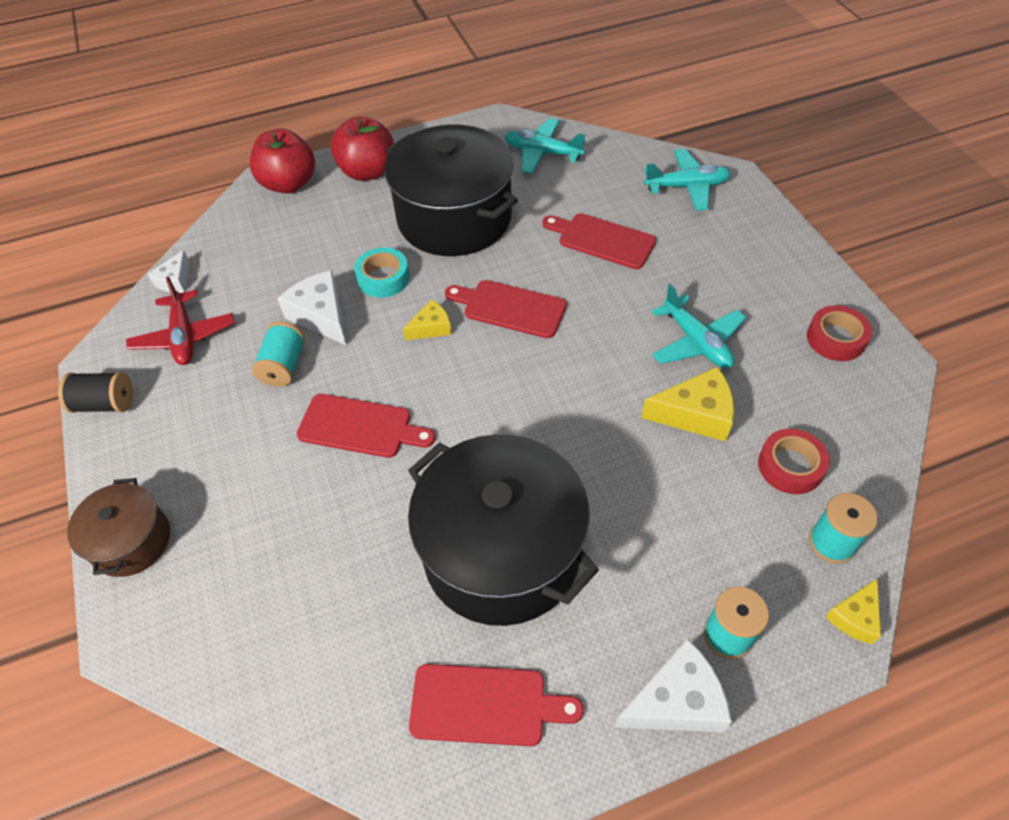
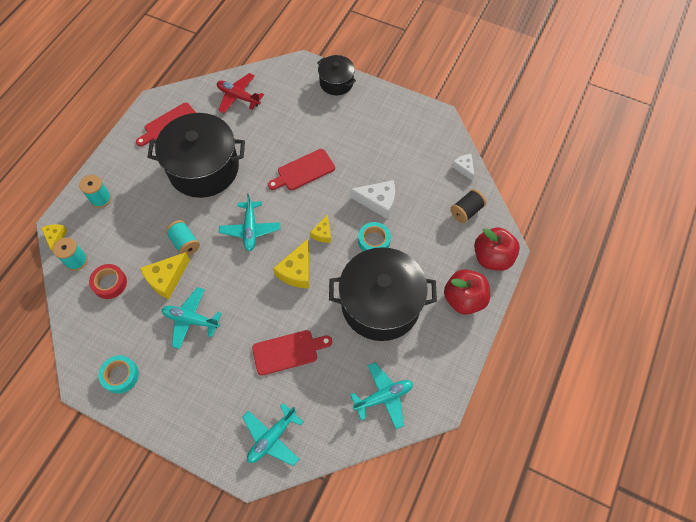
camera: 135 degrees right, 10 degrees up
black spool [58,372,133,413] -> black spool moved to [450,189,486,223]
brown pot [67,478,170,577] -> black pot [317,55,356,95]
red plane [126,276,234,365] -> red plane moved to [217,73,264,113]
turquoise spool [252,321,305,387] -> turquoise spool moved to [165,220,200,256]
red cutting board [445,280,567,338] -> yellow cheese [273,239,309,288]
white cheese [614,638,732,732] -> none
red tape [807,305,872,361] -> turquoise tape [99,355,139,394]
none -> turquoise plane [219,193,280,251]

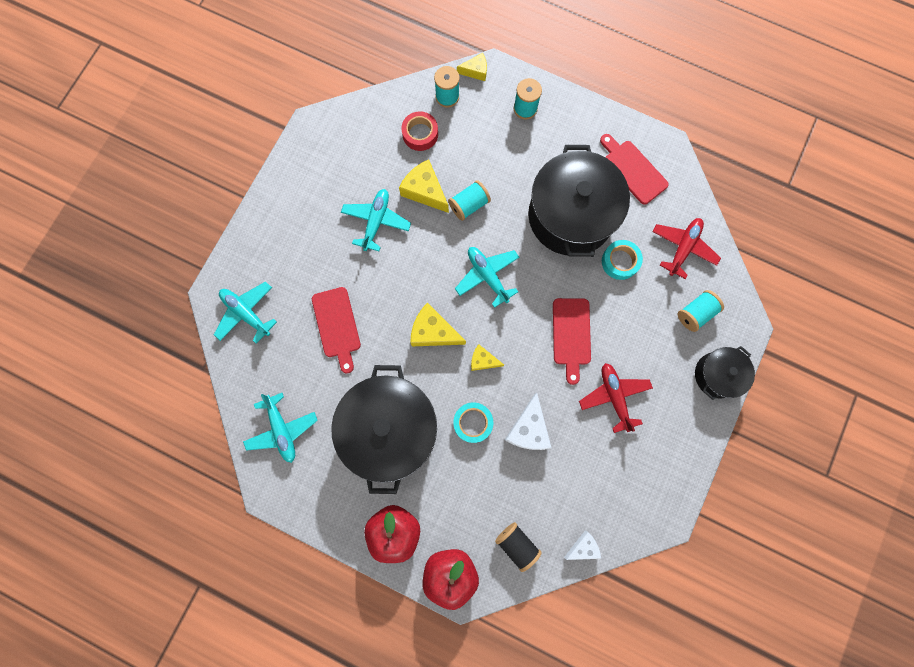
camera: 90 degrees right, 15 degrees up
turquoise tape [99,355,139,394] -> turquoise tape moved to [602,240,643,280]
turquoise plane [219,193,280,251] -> turquoise plane turned 60 degrees clockwise [455,247,520,308]
red cutting board [268,149,335,190] -> red cutting board turned 150 degrees counterclockwise [553,298,591,385]
none -> red plane [579,363,653,433]
none -> turquoise spool [678,290,724,332]

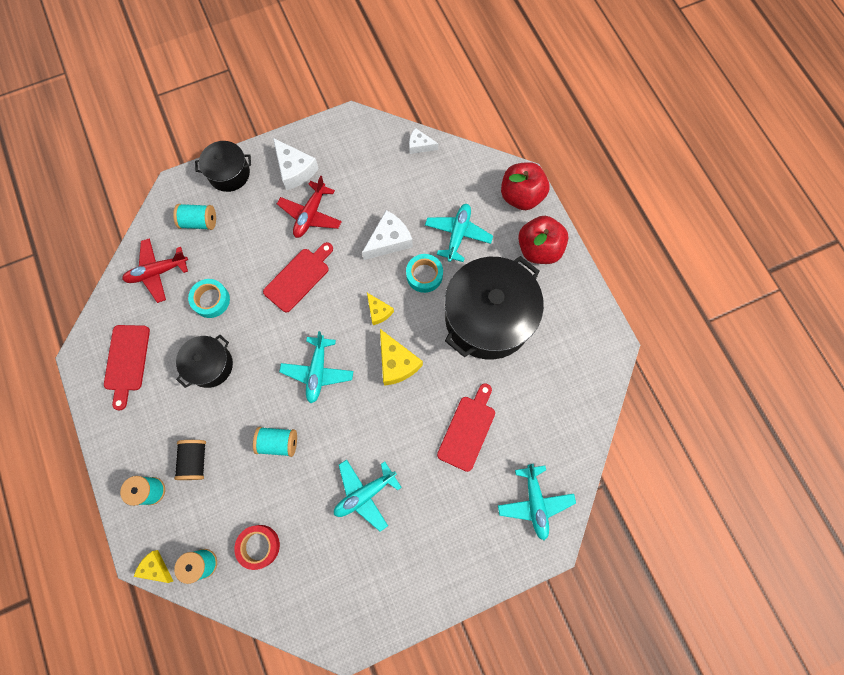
camera: 140 degrees left, 5 degrees down
turquoise plane [243,393,318,463] -> turquoise plane moved to [425,204,493,262]
yellow cheese [399,160,449,213] -> none
black spool [495,522,542,572] -> black spool moved to [174,440,206,480]
black pot [528,145,630,257] -> black pot [176,335,233,388], size x0.52
none -> white cheese [273,138,319,190]

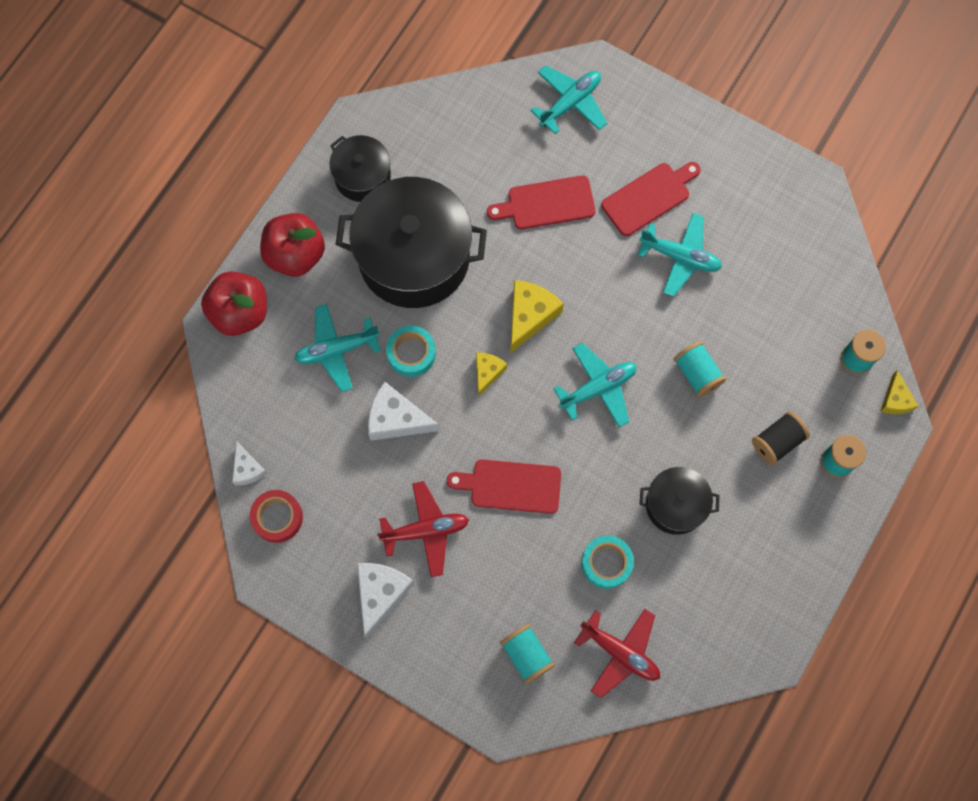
camera: 125 degrees left, 0 degrees up
red cutting board [104,325,150,410] -> red cutting board moved to [601,162,701,236]
black pot [195,141,251,192] -> black pot moved to [330,135,391,202]
red tape [234,525,280,570] -> red tape moved to [250,490,303,543]

